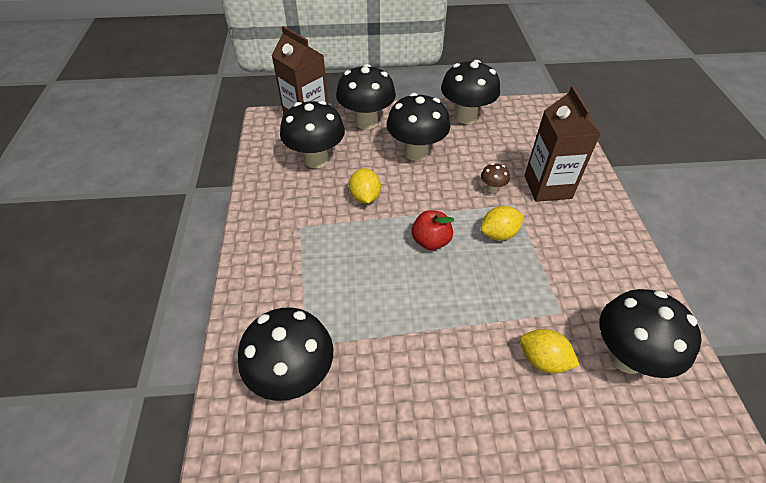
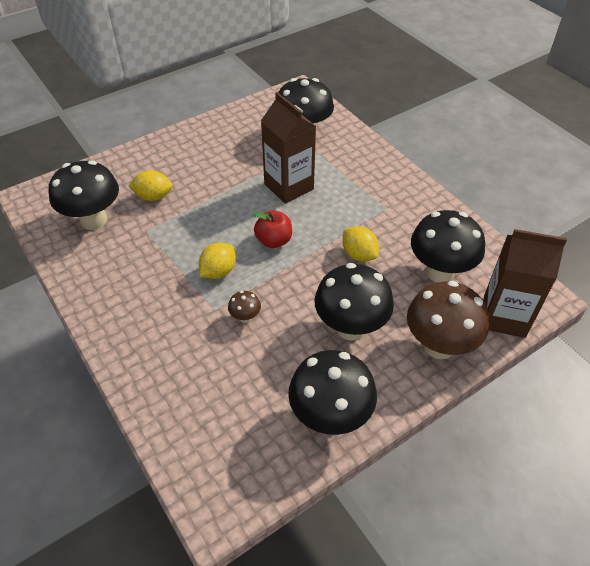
camera: 150 degrees right, 0 degrees up
black mushroom [336,64,396,129] -> brown mushroom [407,281,489,359]
brown carton [524,86,601,202] -> brown carton moved to [261,92,316,204]

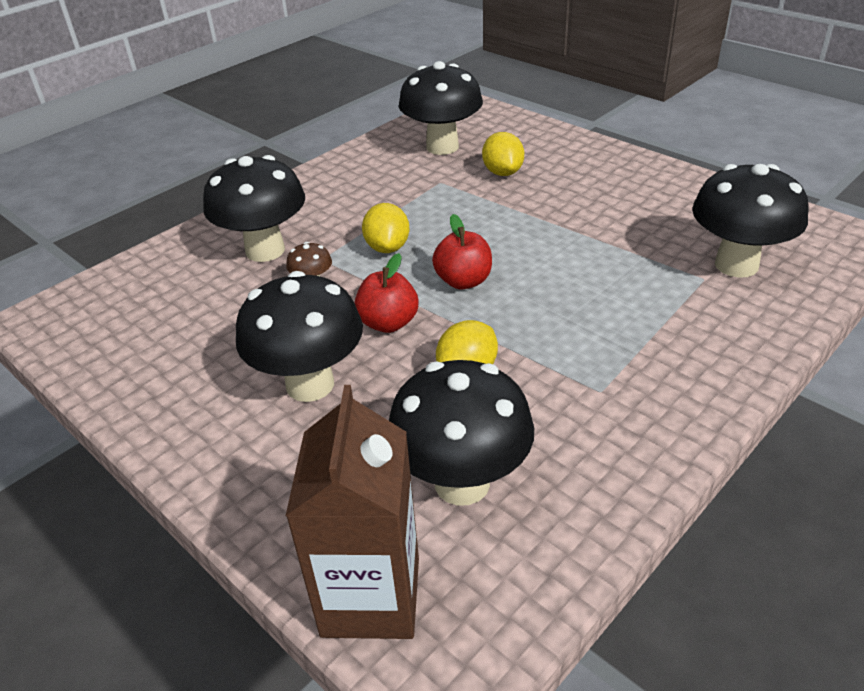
camera: 80 degrees right, 10 degrees down
yellow lemon [199,243,236,279] -> yellow lemon turned 60 degrees clockwise [362,203,410,253]
brown carton [261,92,316,204] -> none
black mushroom [288,350,377,435] -> black mushroom moved to [203,155,305,262]
brown mushroom [407,281,489,359] -> none
none -> red apple [355,253,418,333]

